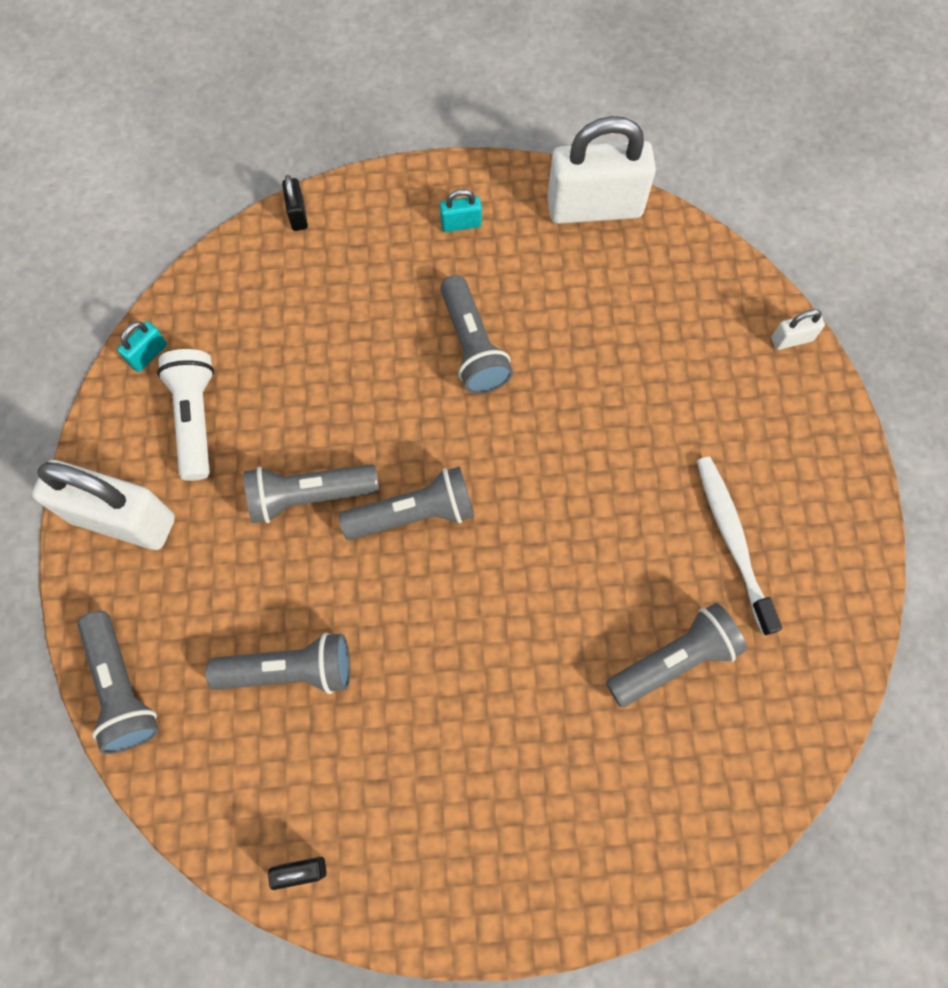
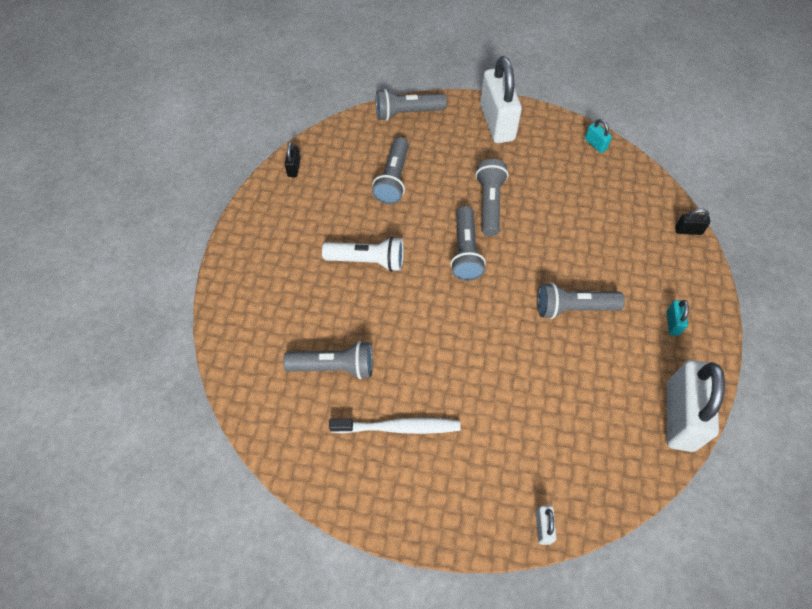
camera: 105 degrees right, 10 degrees down
white padlock [32,460,175,550] -> white padlock turned 45 degrees counterclockwise [480,56,522,143]
white flashlight [157,349,214,481] -> white flashlight moved to [322,236,404,272]
grey flashlight [606,603,747,707] -> grey flashlight turned 75 degrees counterclockwise [283,341,373,379]

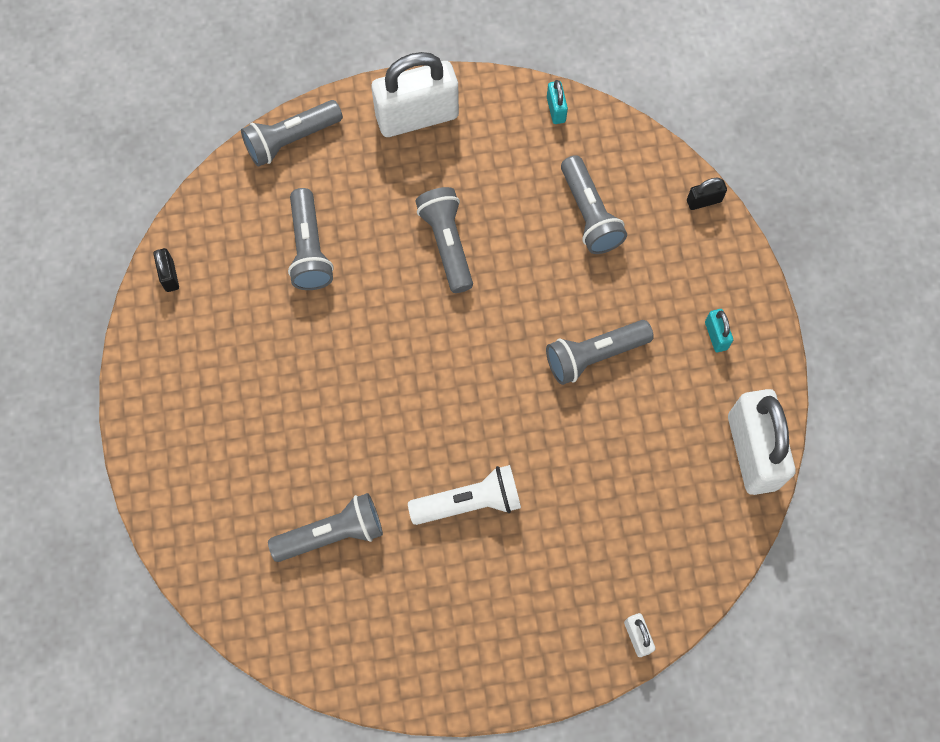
camera: 20 degrees left, 10 degrees up
white flashlight [322,236,404,272] -> white flashlight moved to [408,465,521,525]
white toothbrush [329,418,461,434] -> none
grey flashlight [450,206,486,281] -> grey flashlight moved to [561,155,627,254]
white padlock [480,56,522,143] -> white padlock turned 75 degrees counterclockwise [372,52,459,137]
turquoise padlock [585,119,612,153] -> turquoise padlock turned 45 degrees clockwise [547,80,568,124]

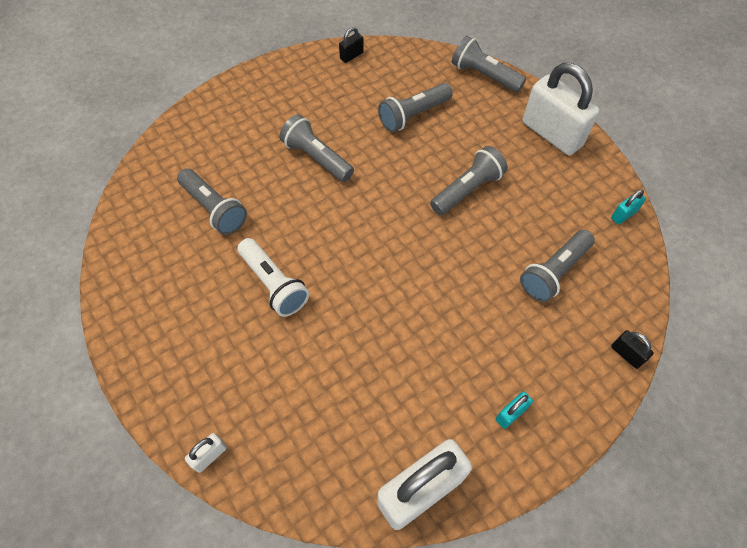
camera: 65 degrees right, 10 degrees down
grey flashlight [546,320,654,385] -> grey flashlight moved to [279,114,354,182]

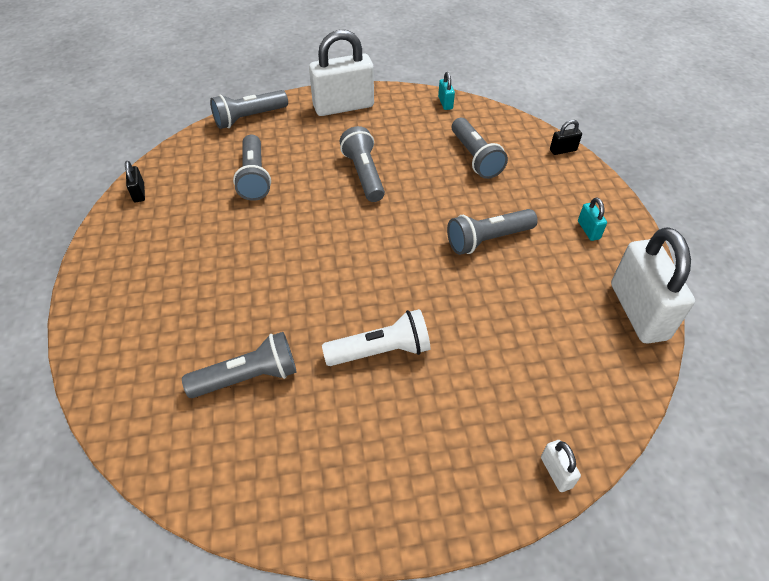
camera: 65 degrees left, 10 degrees down
grey flashlight [279,114,354,182] -> grey flashlight moved to [447,209,538,255]

